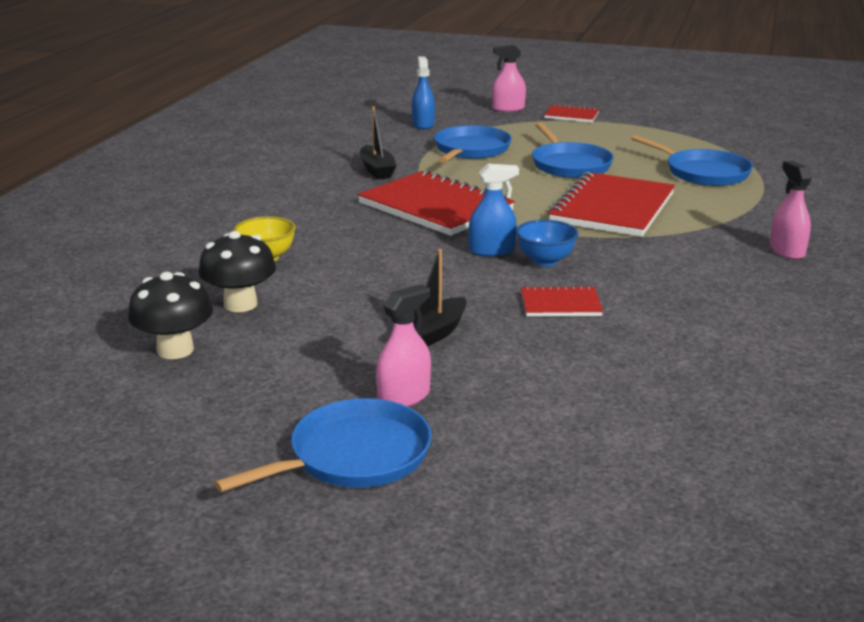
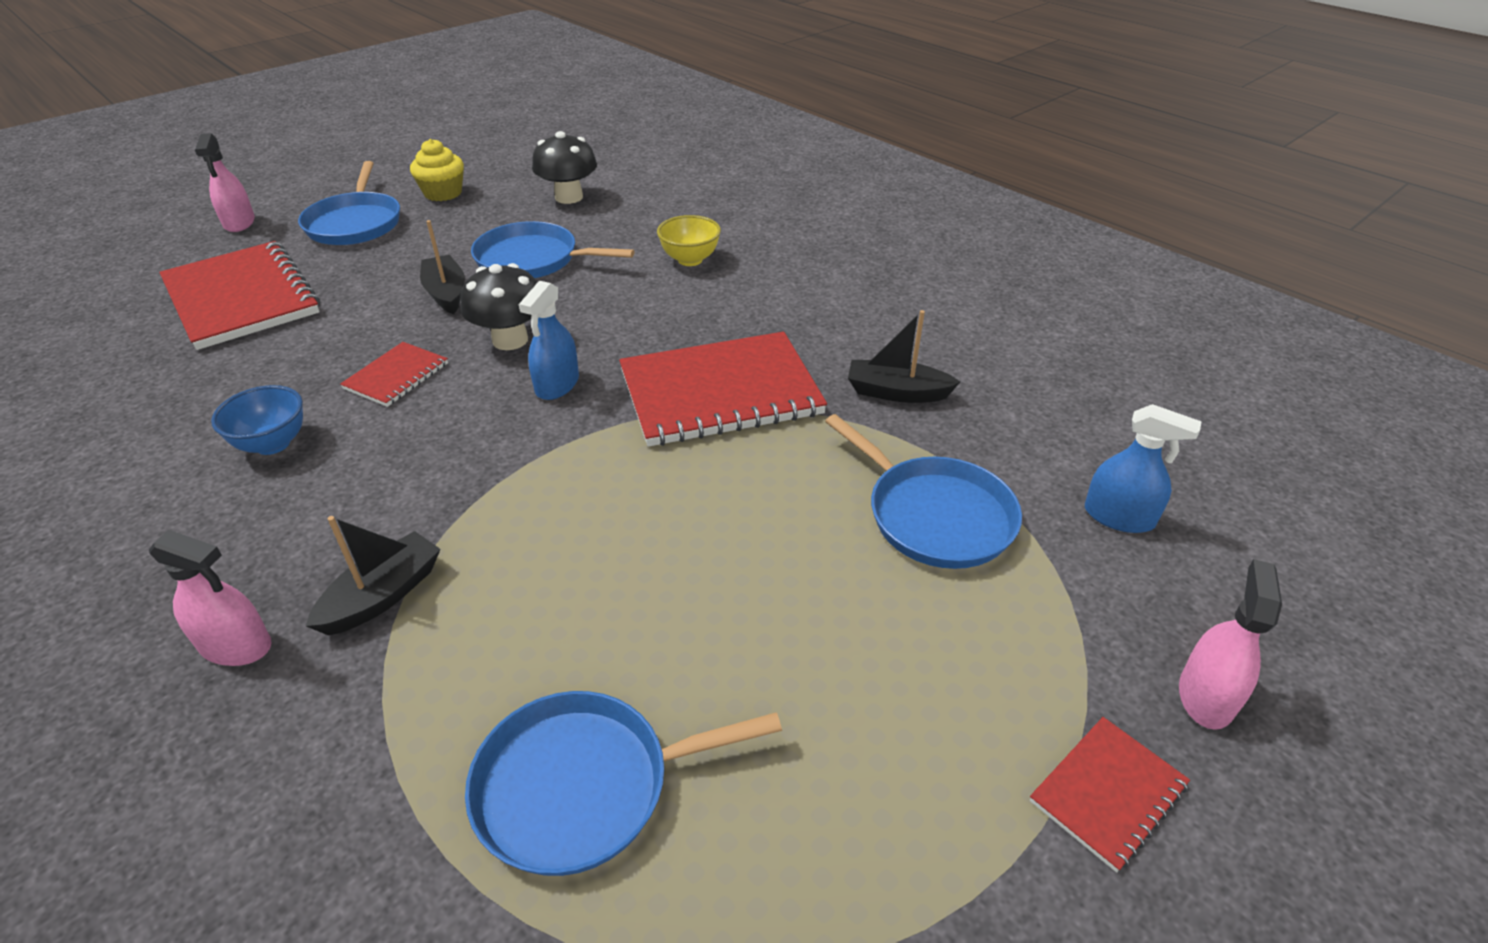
camera: 120 degrees right, 15 degrees up
black mushroom [199,231,276,312] -> black mushroom moved to [461,263,537,350]
pink spray bottle [376,284,431,407] -> pink spray bottle moved to [195,133,255,232]
blue bowl [516,220,578,267] -> blue bowl moved to [211,385,303,455]
blue pan [532,122,614,178] -> blue pan moved to [471,221,635,278]
red notebook [548,172,675,237] -> red notebook moved to [159,241,320,350]
none -> black boat [306,516,441,635]
none -> yellow cupcake [410,139,464,201]

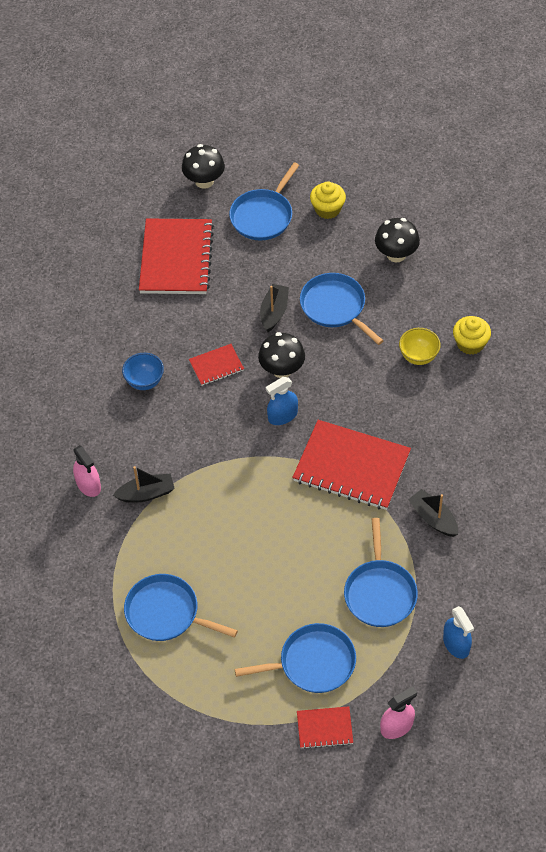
camera: 40 degrees right, 15 degrees up
pink spray bottle [195,133,255,232] -> black mushroom [182,144,225,189]
none -> blue pan [235,623,356,693]
none -> yellow cupcake [453,316,491,355]

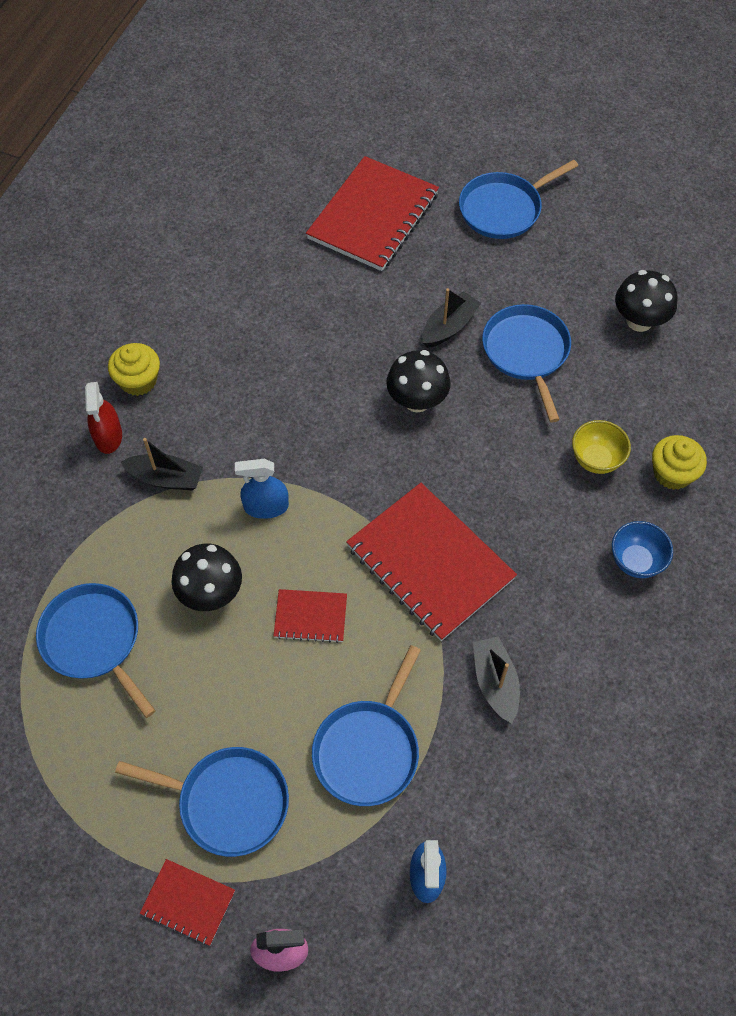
camera: 25 degrees right, 5 degrees up
pink spray bottle [73,445,101,497] -> red spray bottle [85,382,122,454]
blue bowl [122,353,164,390] -> blue bowl moved to [612,521,673,578]
black mushroom [182,144,225,189] -> black mushroom moved to [172,544,242,611]
red notebook [189,344,244,386] -> red notebook moved to [273,589,347,643]
blue spray bottle [266,377,298,425] -> blue spray bottle moved to [235,459,289,519]
yellow cupcake [310,182,346,219] -> yellow cupcake moved to [108,343,160,396]

